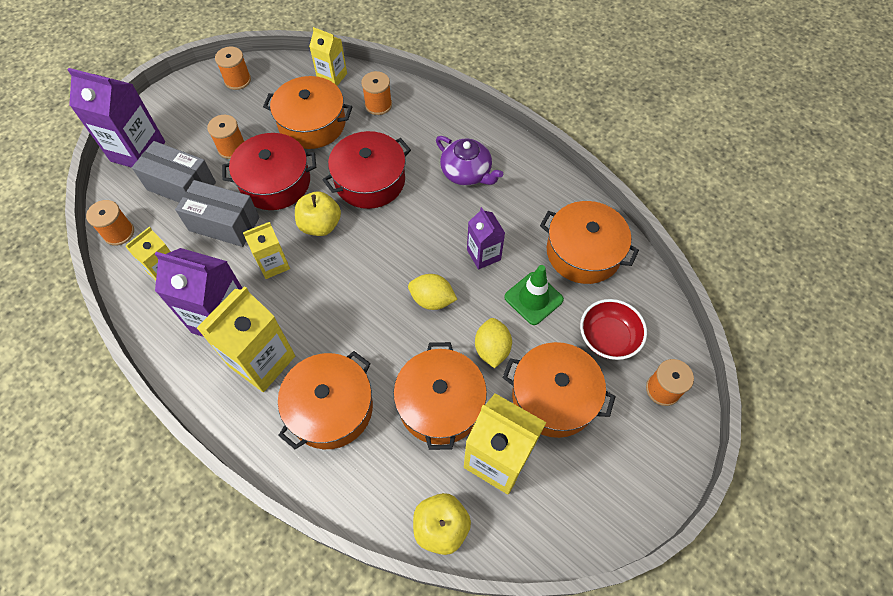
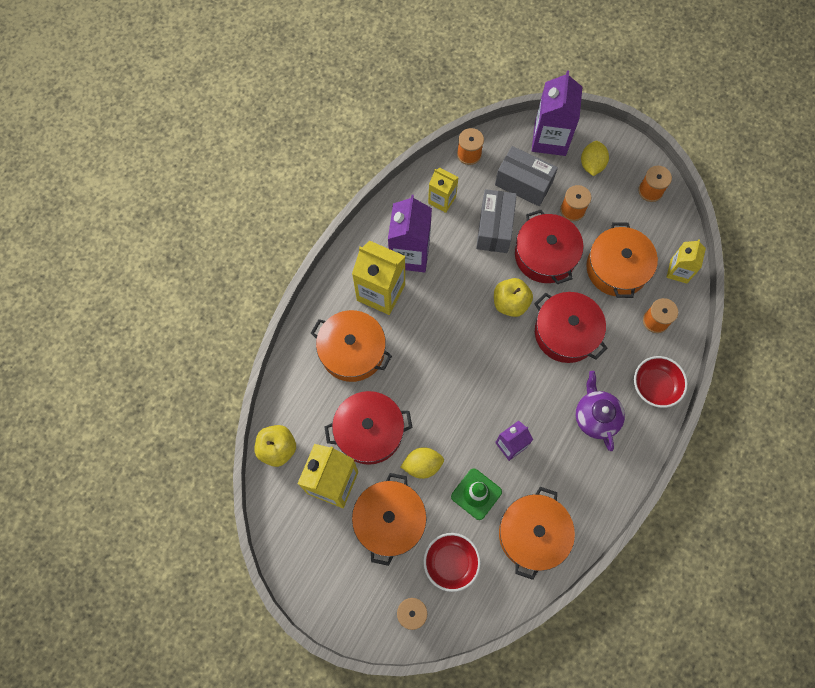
camera: 80 degrees right, 10 degrees up
grey box [132,141,216,203] -> grey box turned 75 degrees counterclockwise [495,146,558,206]
yellow carton [243,222,290,279] -> none
orange pot [393,342,487,450] -> red pot [324,391,413,465]
yellow lemon [408,274,458,310] -> yellow lemon moved to [581,141,609,176]
purple teapot [436,136,503,186] -> purple teapot turned 135 degrees clockwise [576,371,625,451]
none -> red bowl [634,356,688,408]

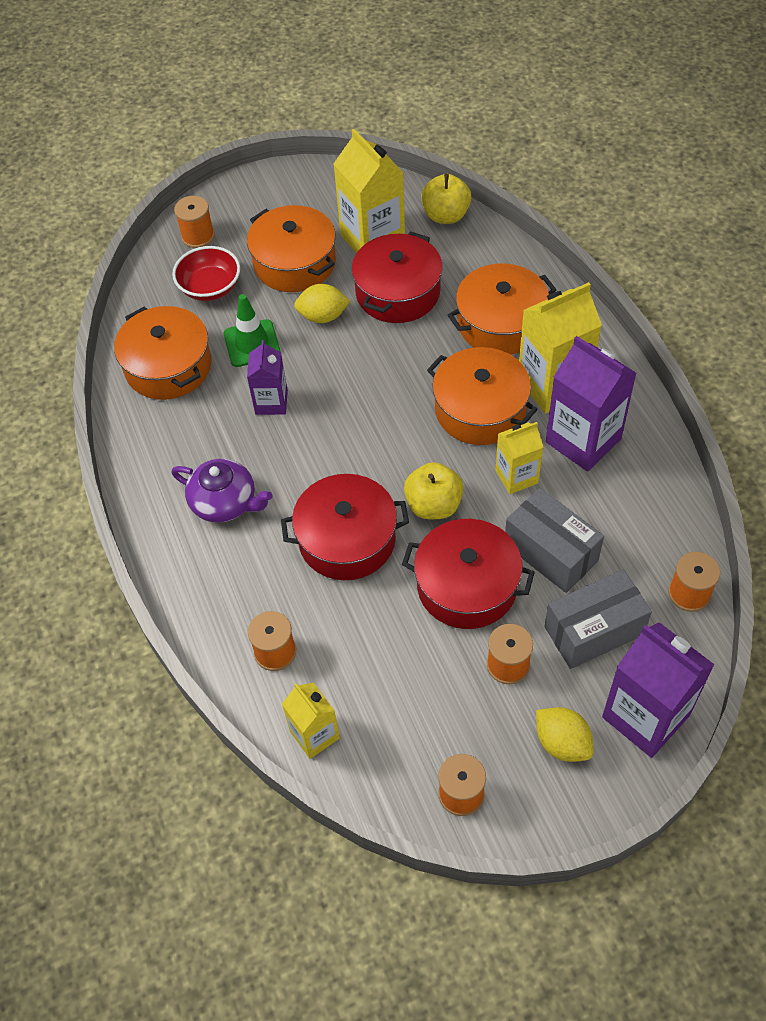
camera: 130 degrees right, 15 degrees down
yellow lemon [401,447,444,479] -> yellow lemon turned 60 degrees clockwise [294,284,350,323]
yellow carton [428,168,459,213] -> yellow carton moved to [495,422,543,494]
orange pot [586,222,658,298] -> orange pot moved to [427,347,538,445]
red bowl [634,356,688,408] -> none

